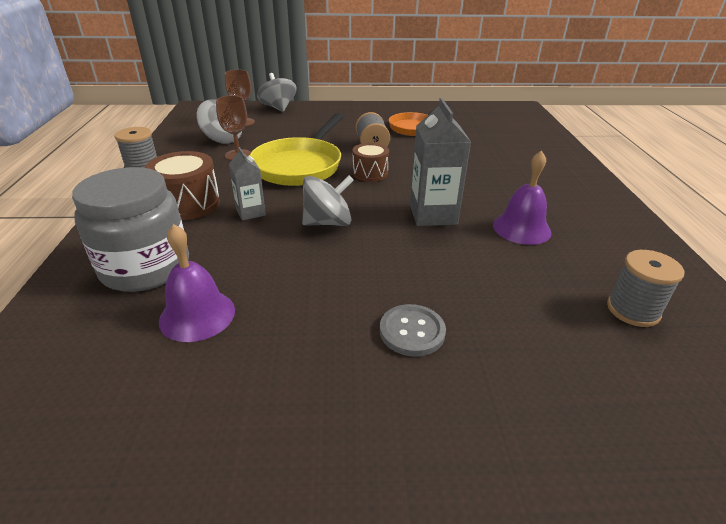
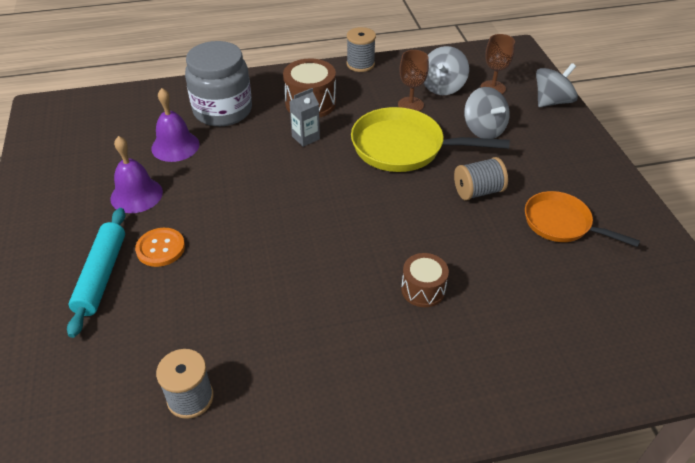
camera: 80 degrees right, 10 degrees up
grey spinning top [302,176,354,226] -> grey spinning top moved to [464,87,510,139]
brown drum [352,143,389,182] -> brown drum moved to [401,253,449,307]
grey button [380,304,446,356] -> orange button [135,228,185,267]
grey carton [410,98,471,226] -> none
purple bell [493,150,551,245] -> purple bell moved to [110,136,163,213]
none -> turquoise rolling pin [67,208,125,338]

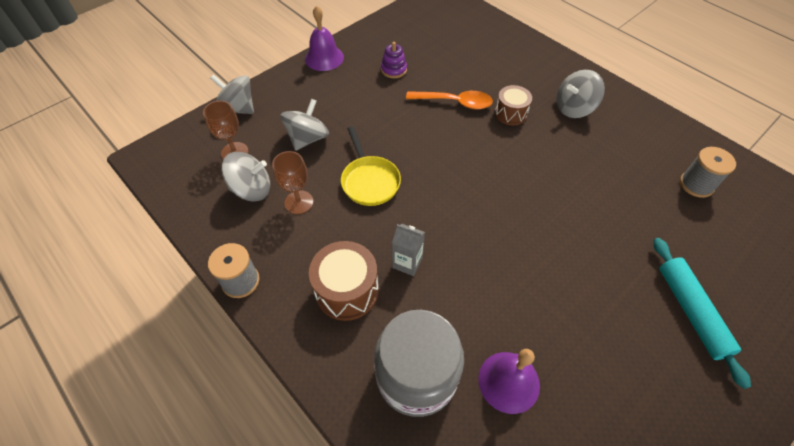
camera: 120 degrees left, 10 degrees up
turquoise rolling pin [67,208,125,338] -> turquoise rolling pin turned 75 degrees counterclockwise [654,238,751,389]
purple bell [110,136,163,213] -> purple bell moved to [305,6,344,71]
orange button [135,228,185,267] -> none
yellow pan [351,107,510,172] -> yellow pan [341,126,401,206], size x0.65
grey spool [454,157,508,200] -> none
orange pan [525,191,640,247] -> purple stacking toy [381,42,407,78]
none -> orange spoon [406,91,493,109]
none -> grey spinning top [556,70,605,118]

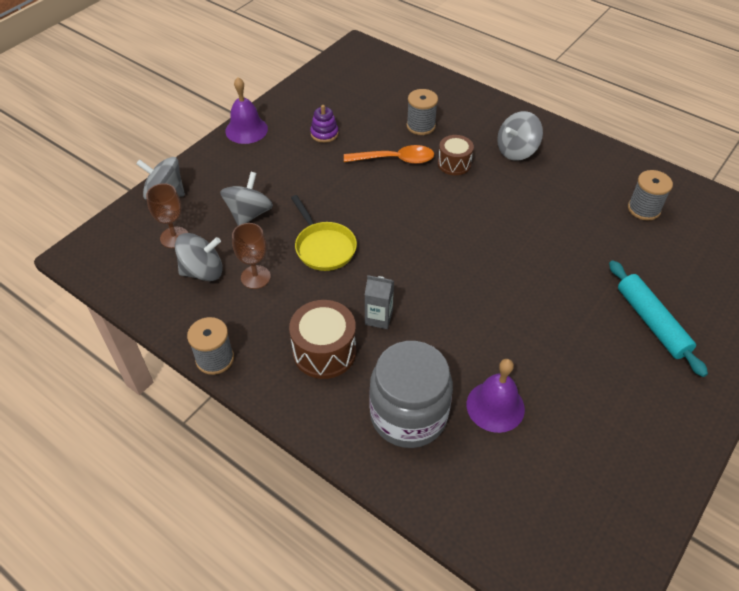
camera: 10 degrees left, 5 degrees down
none -> grey spool [406,89,438,135]

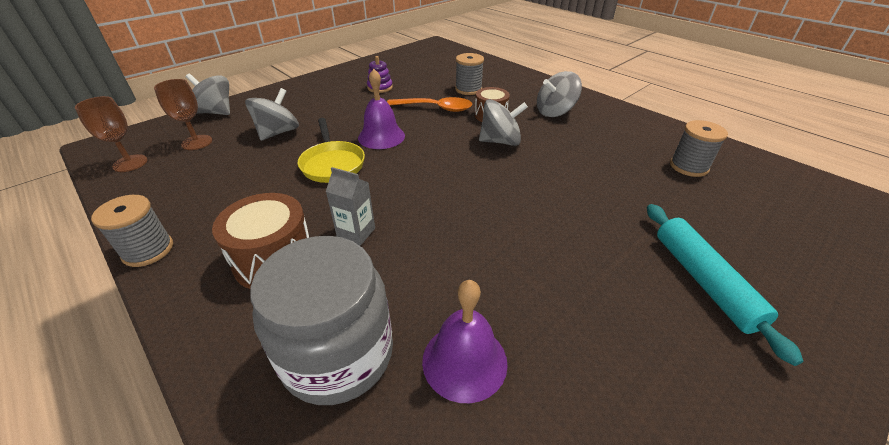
camera: 10 degrees right, 10 degrees down
grey spinning top [175,233,223,281] -> grey spinning top moved to [479,99,528,146]
purple bell [225,77,268,144] -> purple bell moved to [358,69,405,149]
brown goblet [232,223,271,289] -> brown goblet moved to [75,96,148,172]

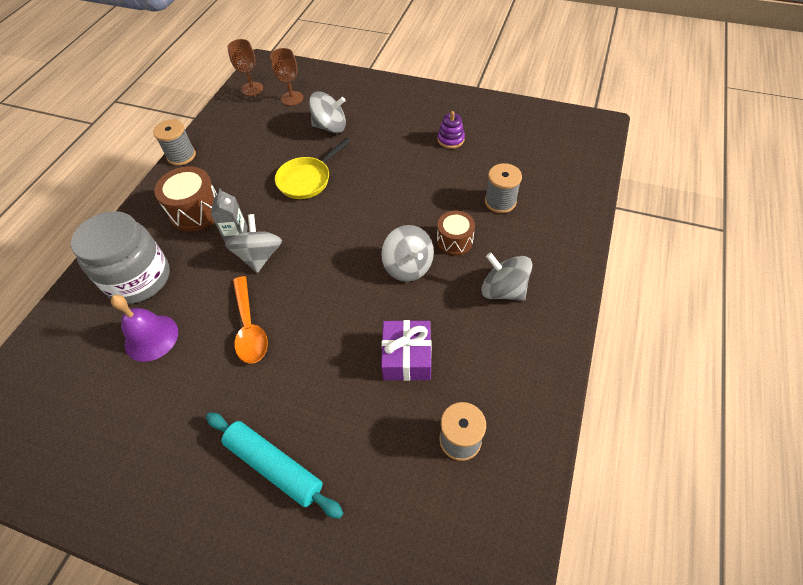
camera: 65 degrees right, 15 degrees up
grey spinning top [186,73,230,115] -> grey spinning top moved to [225,214,282,273]
purple bell [358,69,405,149] -> none
orange spoon [387,97,472,112] -> orange spoon moved to [233,276,268,364]
turquoise rolling pin [647,204,803,366] -> turquoise rolling pin turned 75 degrees clockwise [206,412,343,519]
none -> purple gift [381,320,432,381]

